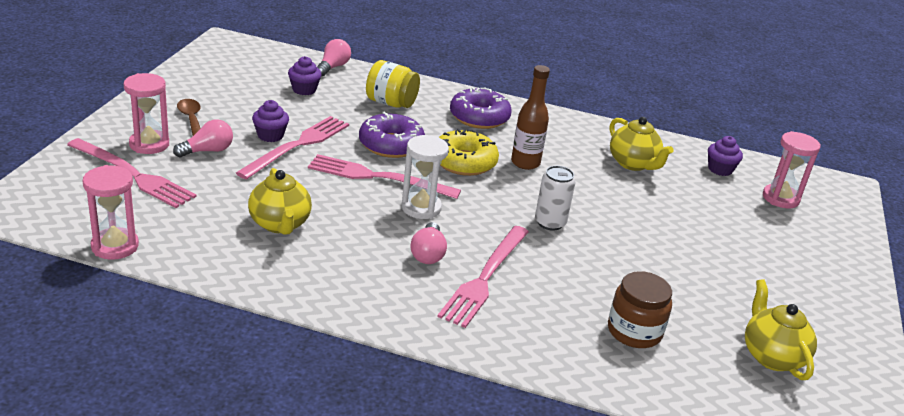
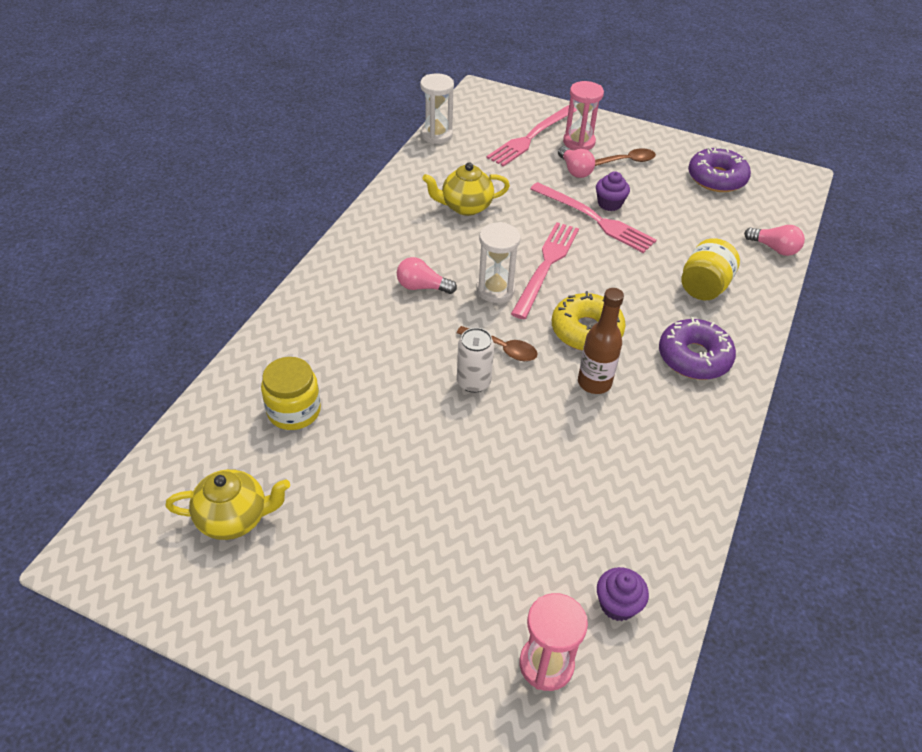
camera: 100 degrees right, 15 degrees up
pink hourglass [83,165,139,260] -> white hourglass [420,73,454,144]
purple cupcake [288,56,322,95] -> none
purple donut [359,112,425,158] -> purple donut moved to [688,147,751,192]
pink fork [438,226,529,328] -> none
brown jar [608,271,672,348] -> yellow jar [261,357,321,430]
yellow teapot [610,117,674,171] -> none
none -> brown spoon [457,326,538,361]

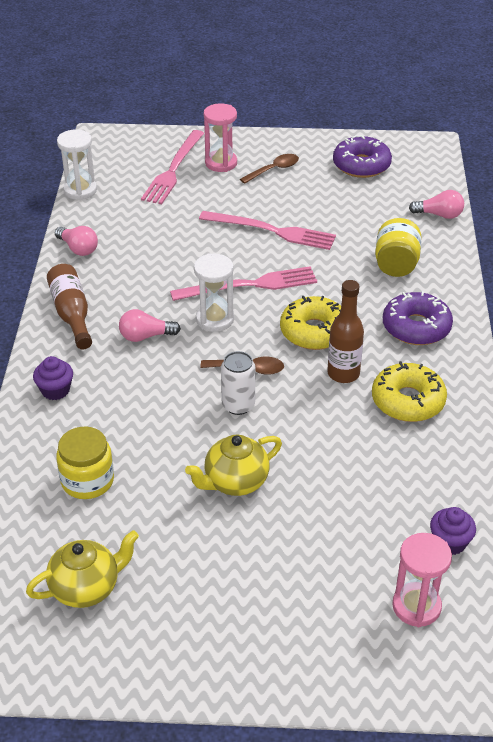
camera: 20 degrees left, 5 degrees down
yellow teapot [422,162,510,216] -> yellow teapot moved to [185,435,282,496]
pink fork [511,222,579,319] -> pink fork turned 75 degrees clockwise [170,266,317,301]
pink light bulb [558,146,595,178] -> pink light bulb moved to [55,226,98,256]
purple cupcake [596,171,630,211] -> purple cupcake moved to [33,356,73,400]
none -> brown bottle [47,264,92,349]
none -> yellow donut [372,361,447,422]

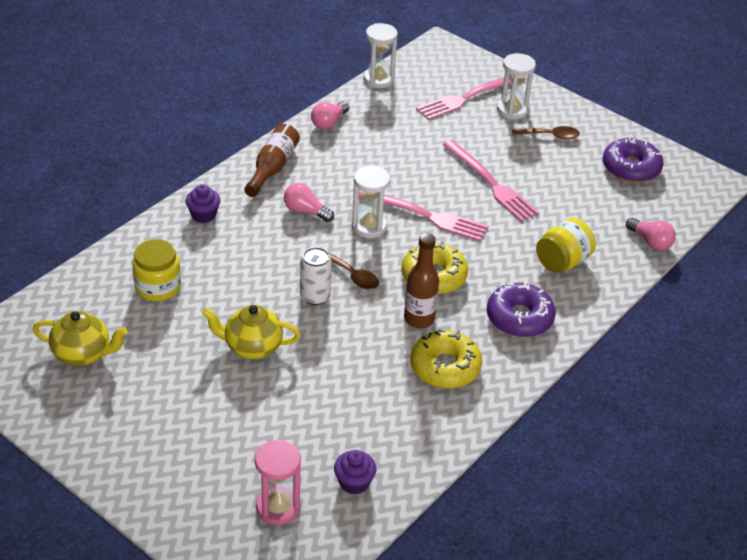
camera: 35 degrees right, 0 degrees up
pink light bulb [55,226,98,256] -> pink light bulb turned 45 degrees clockwise [311,101,349,130]
pink hourglass [204,103,237,172] -> white hourglass [497,53,536,119]

